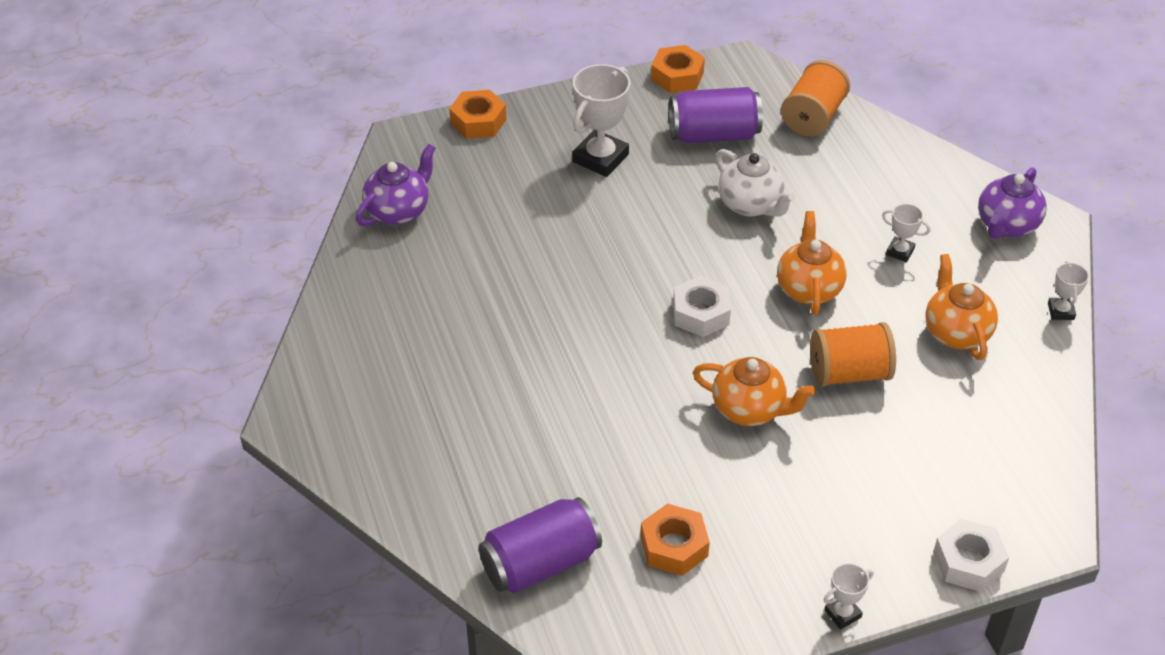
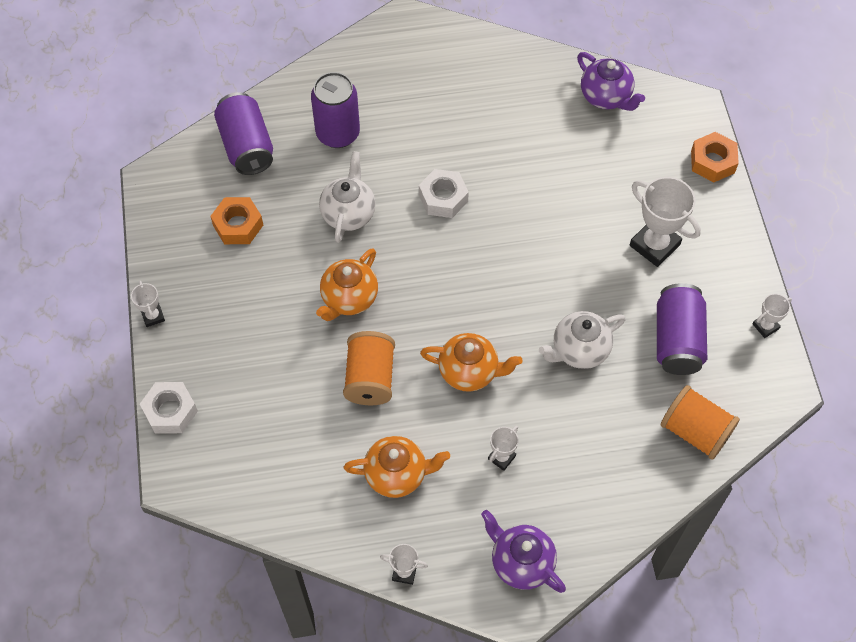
camera: 100 degrees right, 15 degrees up
orange nut [651,45,705,93] -> white trophy [753,294,792,338]
white nut [673,276,731,337] -> white nut moved to [419,169,469,218]
none -> purple can [311,72,360,148]
none -> white teapot [319,151,376,243]

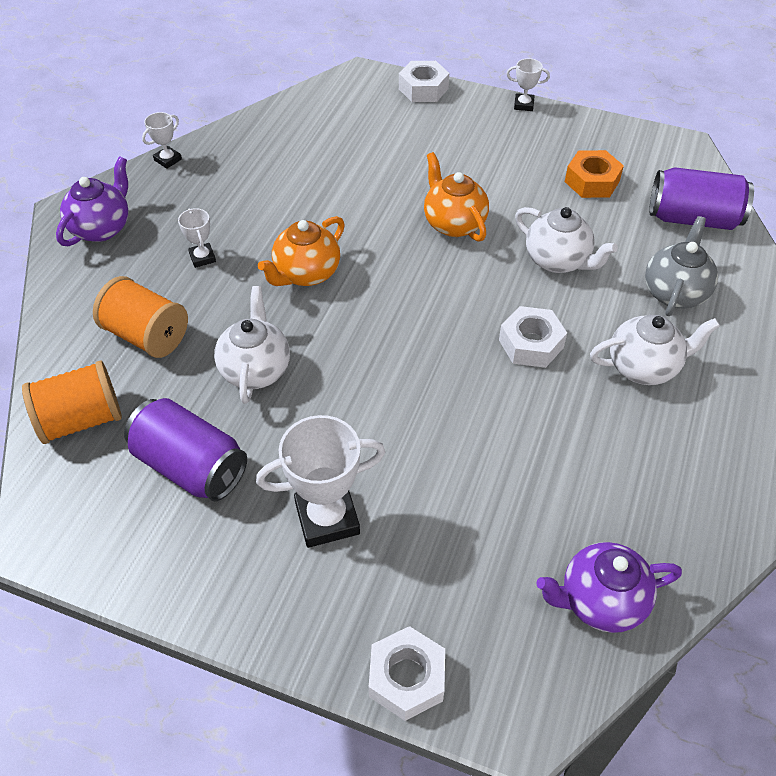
camera: 120 degrees right, 10 degrees down
purple can [311,72,360,148] -> grey teapot [645,216,718,316]
orange spool [343,331,395,405] -> orange spool moved to [93,276,188,358]
orange teapot [344,436,450,498] -> none
purple teapot [481,510,566,593] -> purple teapot turned 45 degrees counterclockwise [56,156,129,246]
orange nut [691,132,739,182] -> white nut [369,626,445,721]
white trophy [753,294,792,338] -> none
none -> white teapot [590,315,720,385]

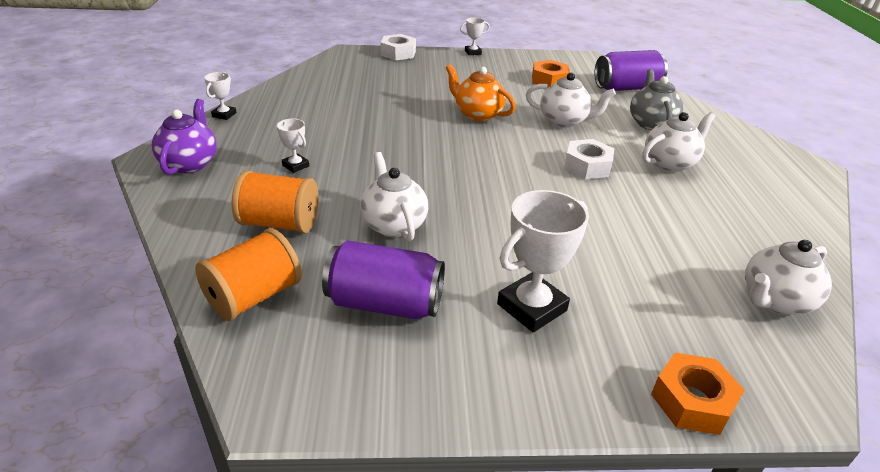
camera: 25 degrees left, 15 degrees down
orange teapot [258,216,345,286] -> none
white nut [369,626,445,721] -> orange nut [651,353,745,435]
purple teapot [536,542,682,633] -> white teapot [745,240,832,315]

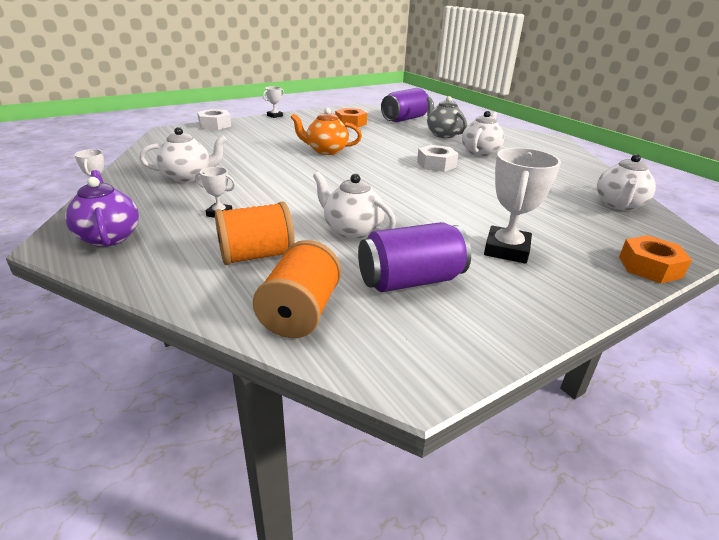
camera: 30 degrees left, 5 degrees down
white teapot [526,73,616,128] -> white teapot moved to [139,127,227,182]

